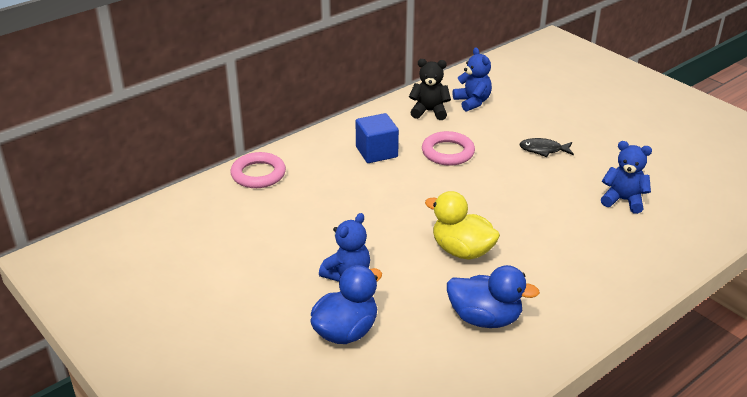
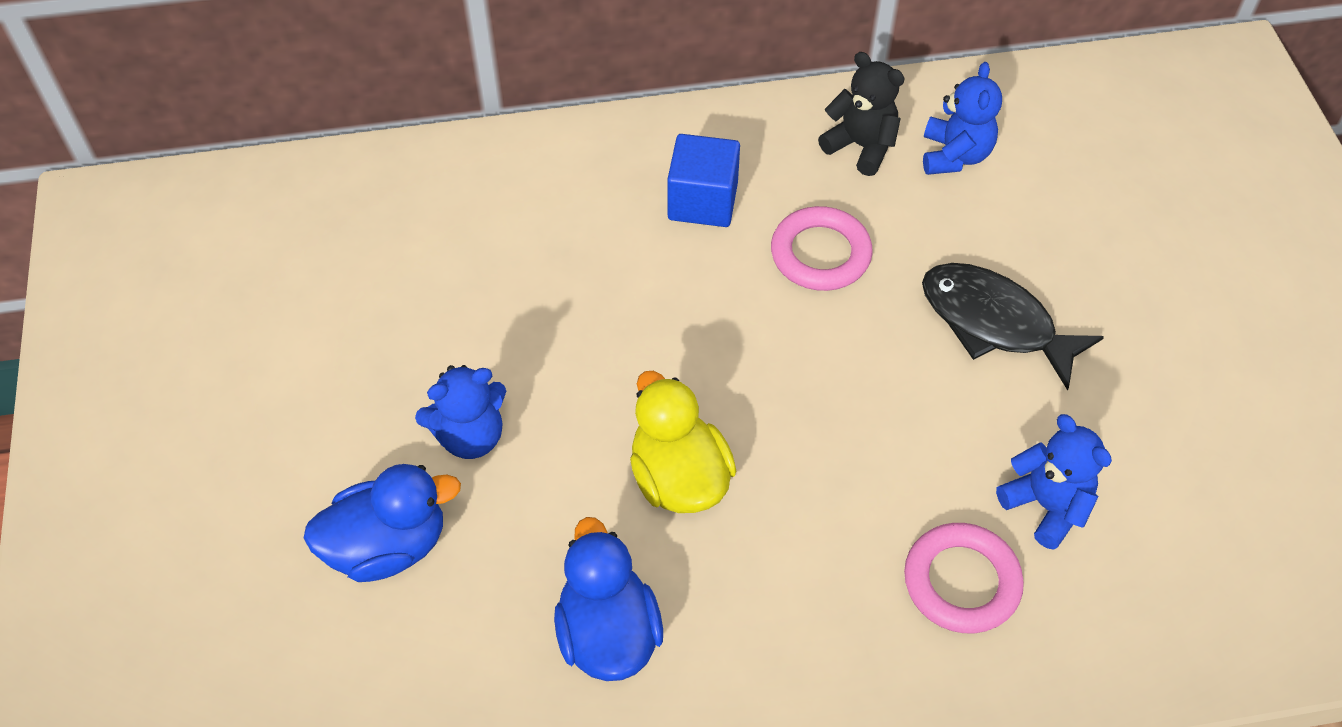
camera: 30 degrees right, 20 degrees up
pink ring [231,152,286,188] -> pink ring moved to [904,523,1024,633]
blue duck [447,265,540,328] -> blue duck turned 150 degrees counterclockwise [554,517,663,681]
black fish [519,138,574,157] -> black fish [922,263,1104,391], size x1.72

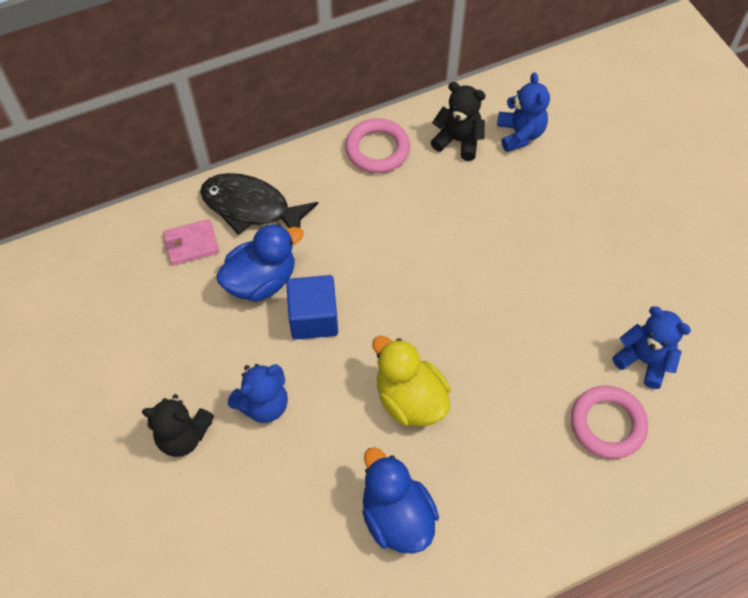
camera: 15 degrees left, 5 degrees up
blue duck [304,464,461,582] -> blue duck moved to [216,224,304,302]
blue cube [667,134,740,227] -> blue cube moved to [286,275,338,340]
pink ring [771,206,873,291] -> pink ring moved to [345,118,410,173]
black fish [922,263,1104,391] -> black fish moved to [200,173,318,235]
none -> black teddy bear [142,394,214,457]
none -> pink wallet [163,219,219,266]

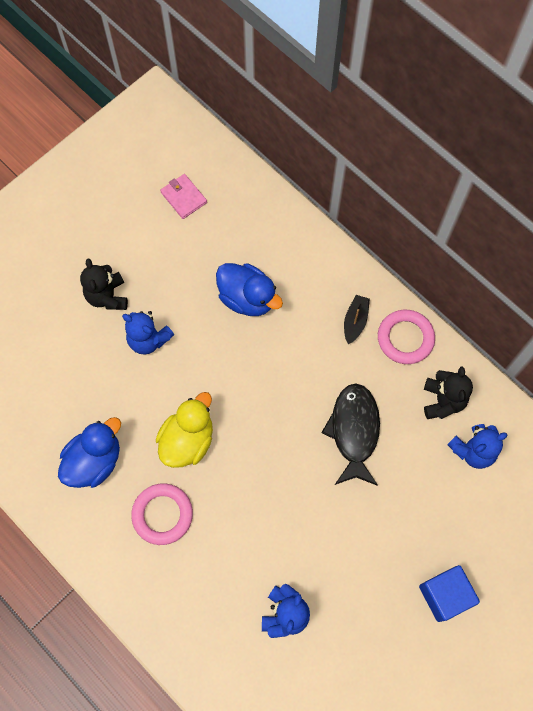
camera: 70 degrees right, 10 degrees up
pink wallet [163,219,219,266] -> pink wallet moved to [160,174,207,219]
black fish [200,173,318,235] -> black fish moved to [321,384,380,486]
blue cube [286,275,338,340] -> blue cube moved to [419,565,480,622]
pink ring [571,385,648,459] -> pink ring moved to [131,484,193,545]
none -> black boat [344,295,370,344]

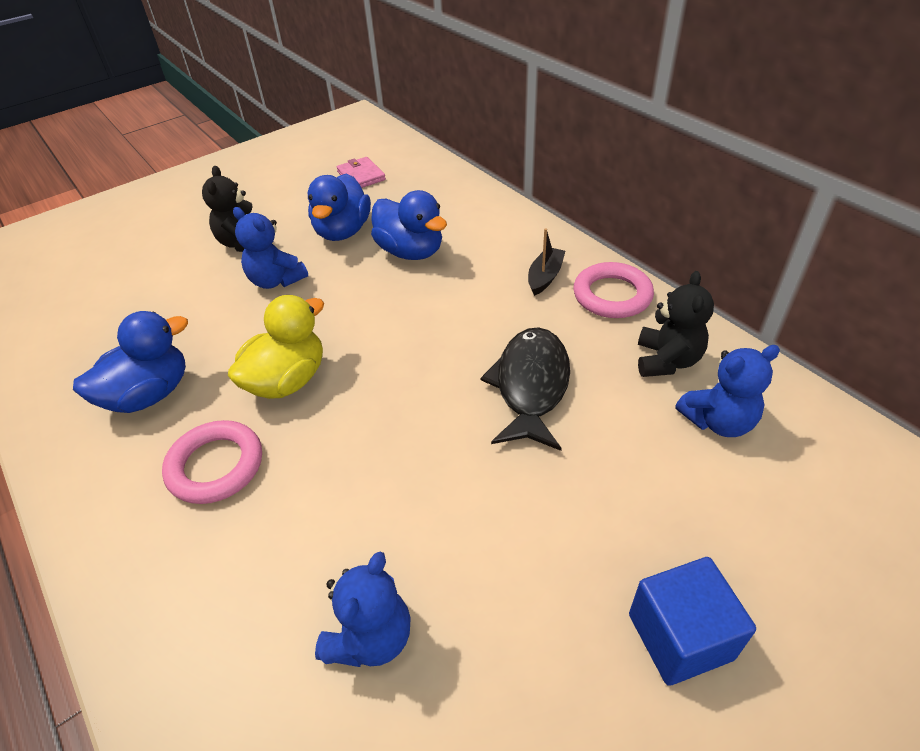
camera: 10 degrees right, 25 degrees down
none -> blue duck [308,174,371,241]

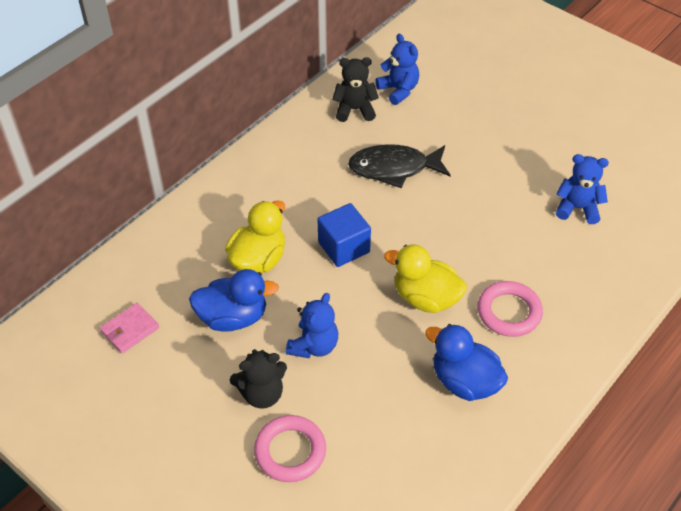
camera: 105 degrees left, 5 degrees up
blue duck [371,190,447,260] -> yellow duck [225,200,285,274]
black boat [528,229,565,296] -> none
pink ring [573,262,654,318] -> pink ring moved to [254,415,326,482]
blue cube [629,557,756,686] -> blue cube moved to [318,203,371,267]

